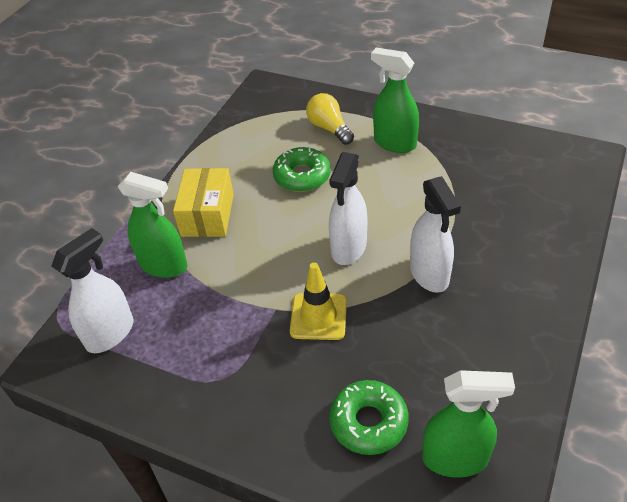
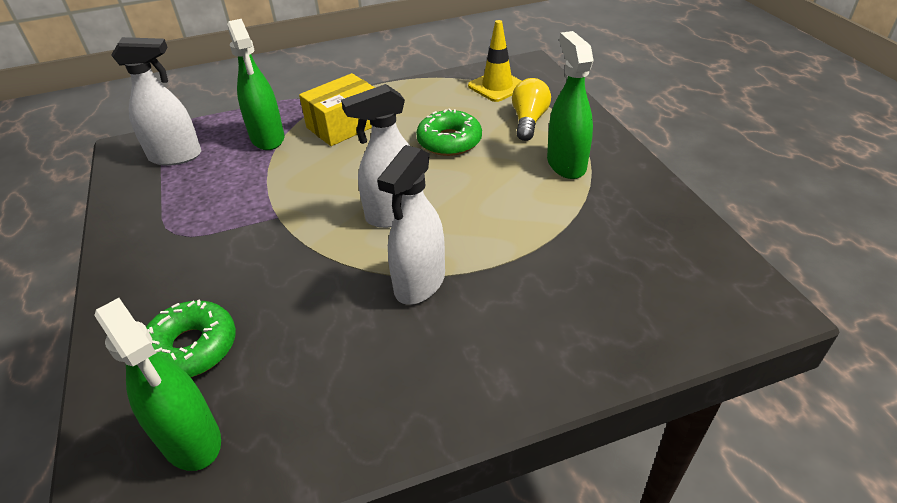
camera: 45 degrees right, 5 degrees down
yellow traffic cone [290,262,347,340] -> yellow traffic cone moved to [468,20,522,102]

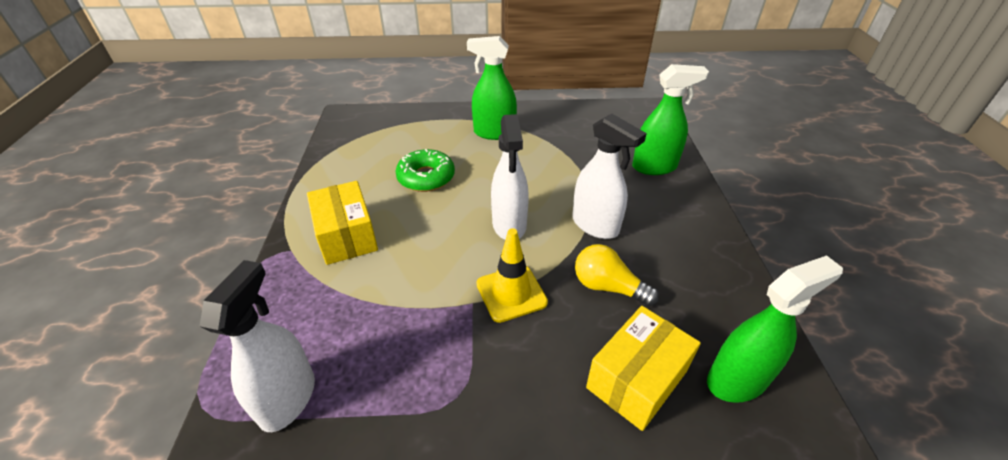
camera: 75 degrees left, 0 degrees up
green donut [146,299,236,377] -> yellow box [586,306,701,431]
green spray bottle [227,19,284,150] -> green spray bottle moved to [632,64,709,175]
yellow traffic cone [468,20,522,102] -> yellow traffic cone moved to [476,228,548,323]
yellow light bulb [512,78,551,141] -> yellow light bulb moved to [575,244,659,306]

